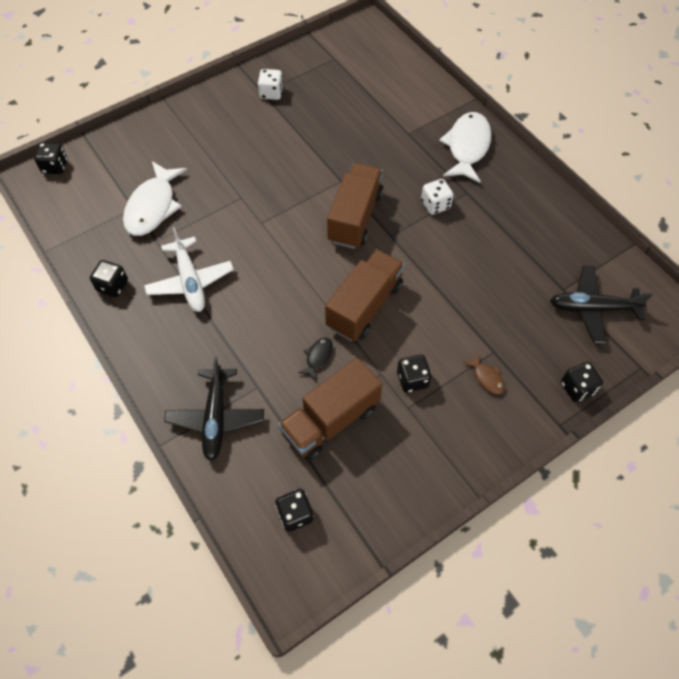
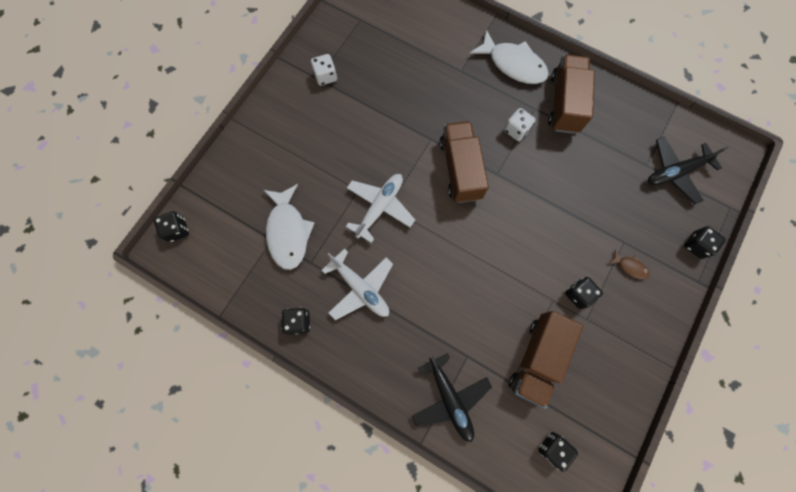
camera: 25 degrees left, 15 degrees up
black fish [299,338,333,381] -> none
brown truck [325,249,405,341] -> brown truck moved to [548,54,595,134]
white fish [439,112,492,183] -> white fish turned 135 degrees clockwise [470,30,549,84]
none -> white plane [346,174,415,243]

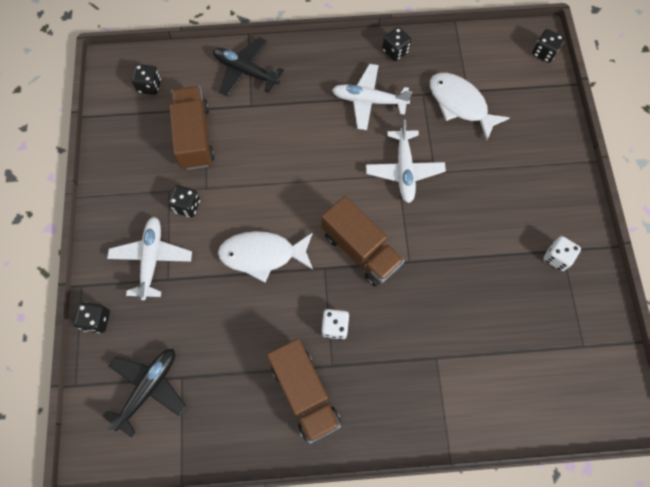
camera: 145 degrees right, 5 degrees down
white fish [470,30,549,84] -> white fish moved to [218,231,313,282]
brown fish [609,250,650,279] -> white plane [107,217,192,300]

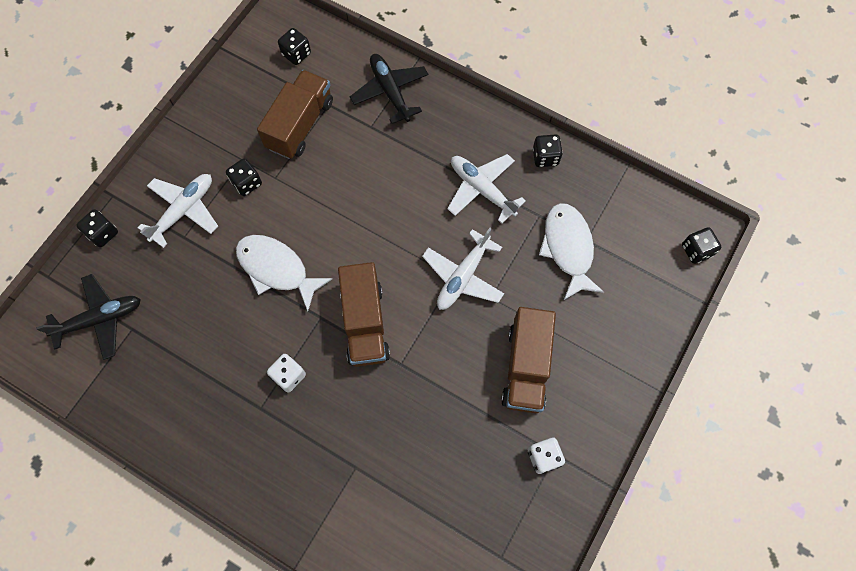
camera: 35 degrees right, 0 degrees up
brown truck [267,338,341,443] -> brown truck moved to [501,307,556,413]

